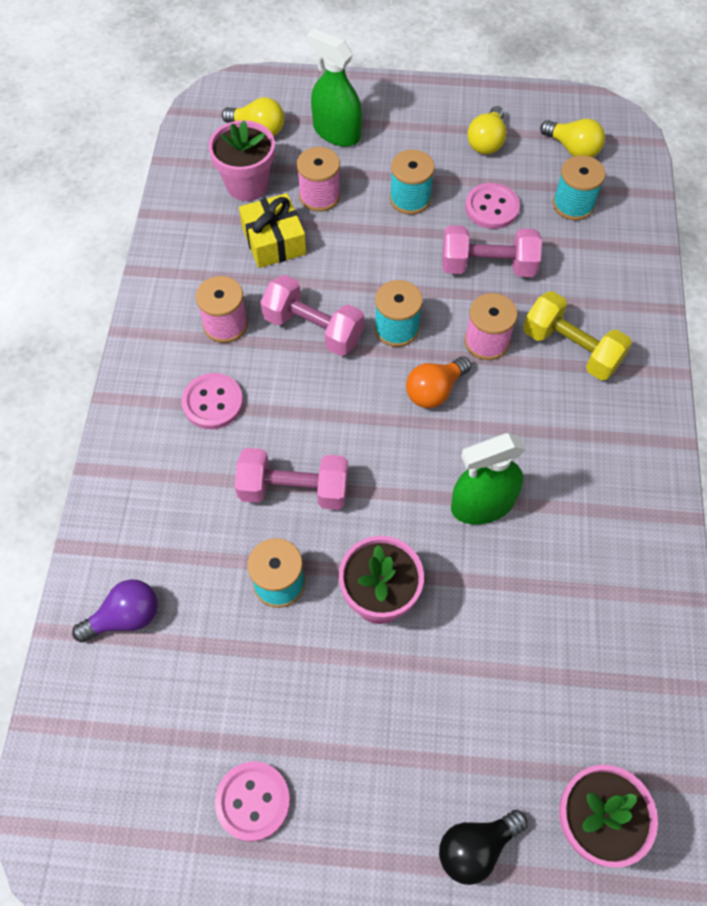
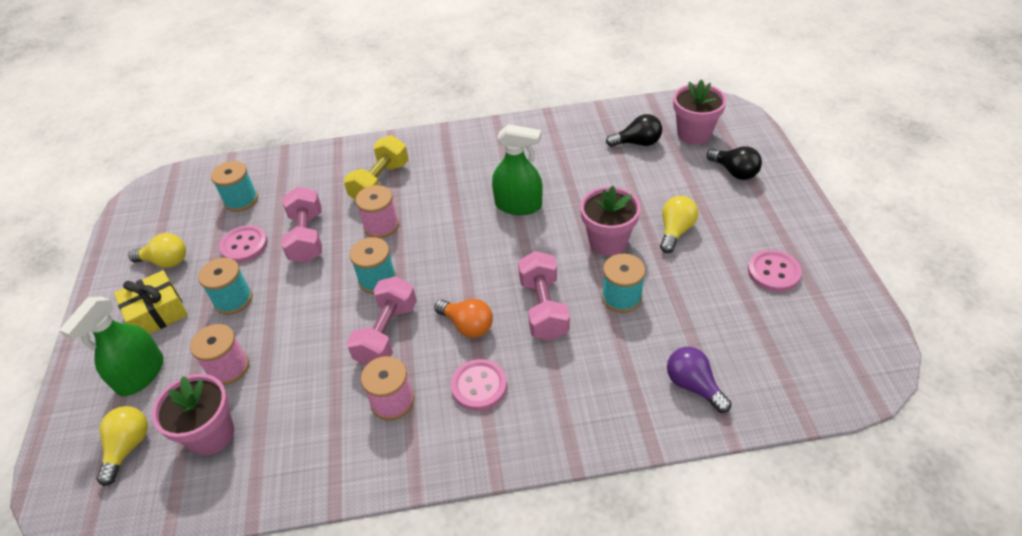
camera: 100 degrees left, 15 degrees down
yellow gift [239,193,307,268] -> yellow gift moved to [114,270,188,334]
orange light bulb [406,356,471,408] -> orange light bulb moved to [434,299,493,338]
green spray bottle [451,433,526,525] -> green spray bottle turned 45 degrees counterclockwise [492,124,543,215]
yellow light bulb [540,119,605,157] -> yellow light bulb moved to [660,196,698,253]
none -> black light bulb [606,114,662,147]

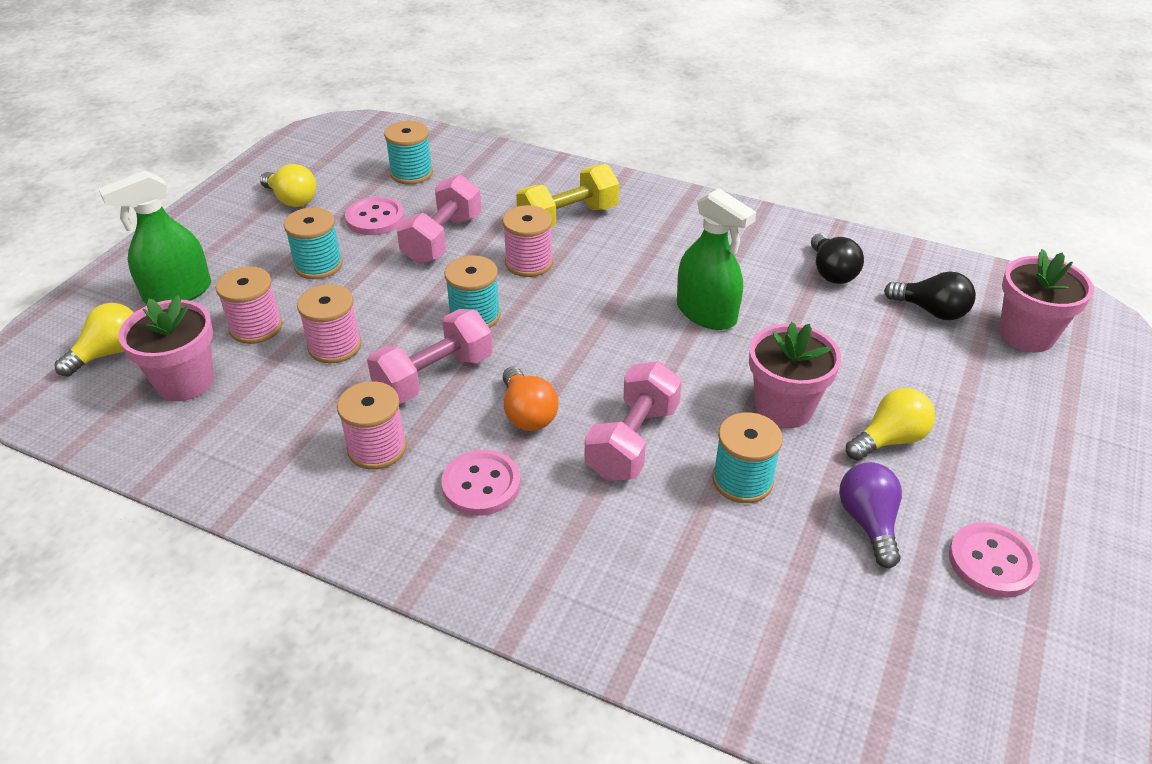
camera: 30 degrees right, 5 degrees down
yellow gift [114,270,188,334] -> none
purple light bulb [667,347,731,413] -> purple light bulb moved to [839,462,902,568]
black light bulb [707,146,762,180] -> black light bulb moved to [811,233,864,284]
none -> pink spool [297,284,361,364]

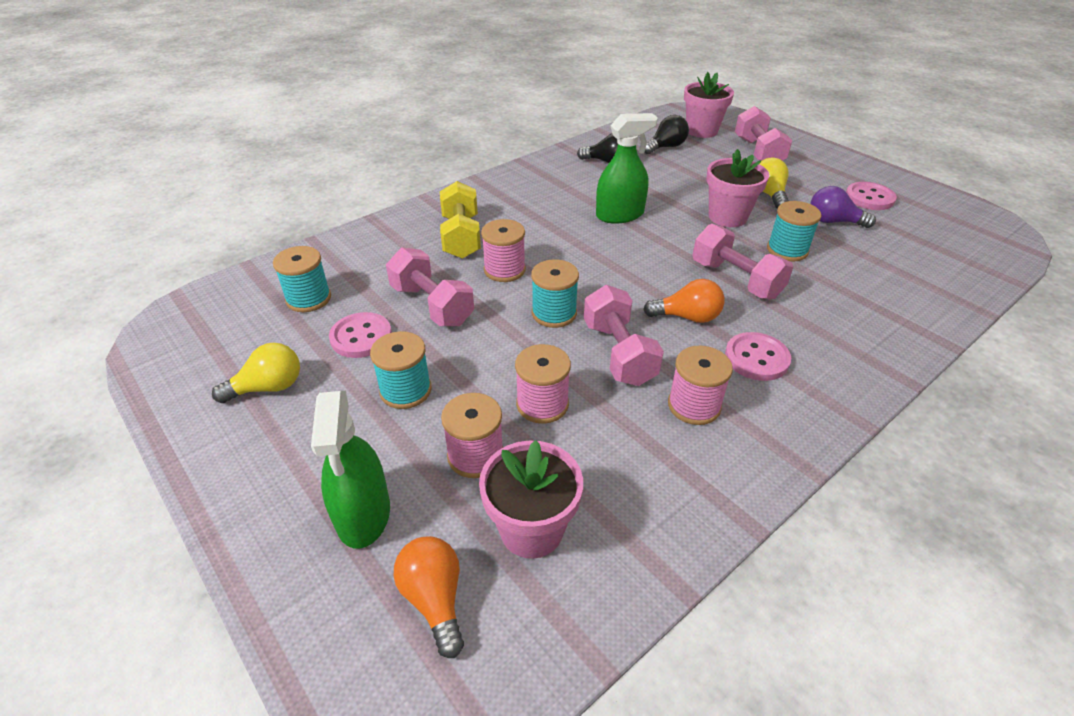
camera: 65 degrees left, 0 degrees up
yellow light bulb [54,303,134,377] -> orange light bulb [394,536,464,658]
none -> pink dumbbell [735,106,792,161]

